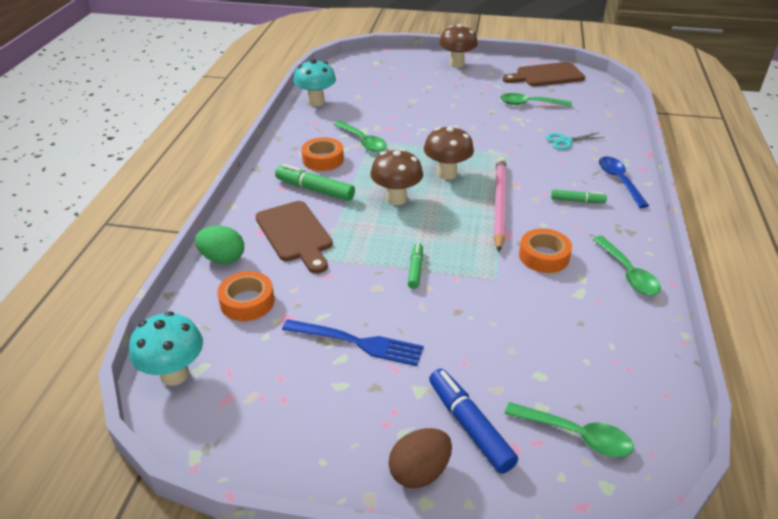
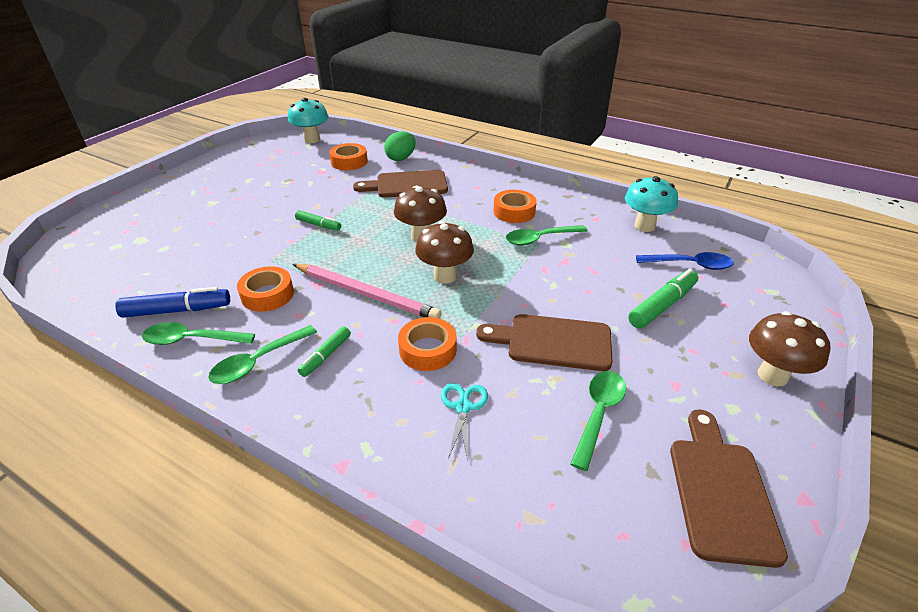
camera: 110 degrees right, 0 degrees up
green marker [275,164,355,201] -> green marker moved to [628,269,698,329]
blue fork [282,319,424,366] -> none
brown egg [389,428,452,489] -> none
blue marker [429,369,518,474] -> blue marker moved to [115,287,230,318]
green spoon [505,402,634,457] -> green spoon moved to [208,325,317,384]
blue spoon [599,157,649,208] -> blue spoon moved to [636,252,734,270]
none -> orange tape [398,317,457,371]
none -> brown cutting board [476,314,612,371]

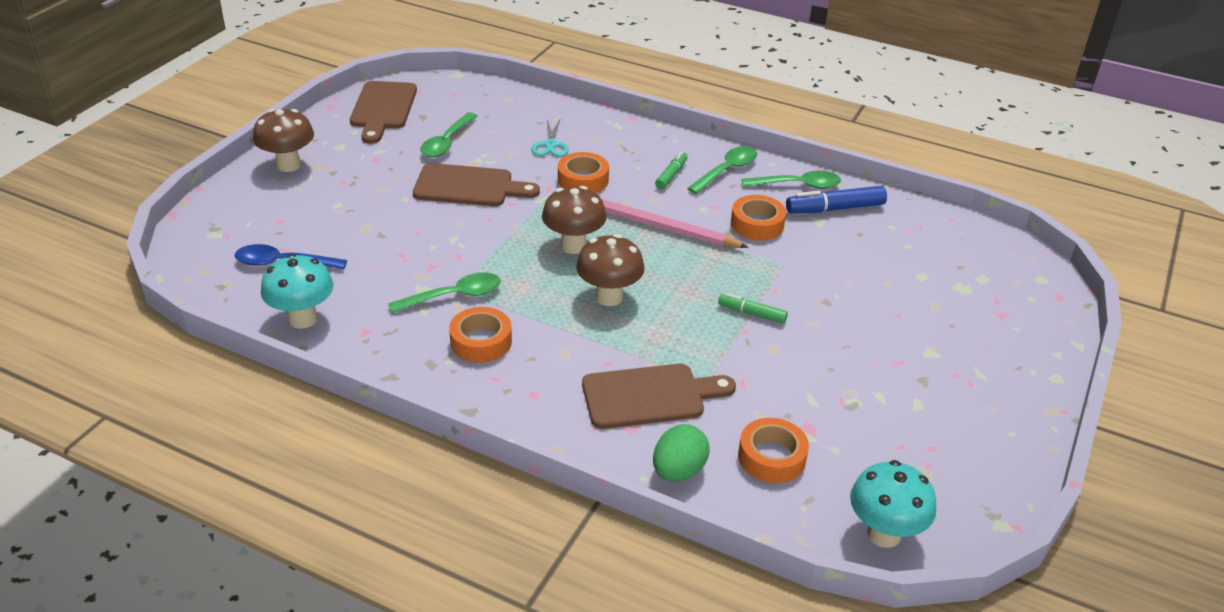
camera: 175 degrees right, 0 degrees up
green marker [628,269,698,329] -> none

